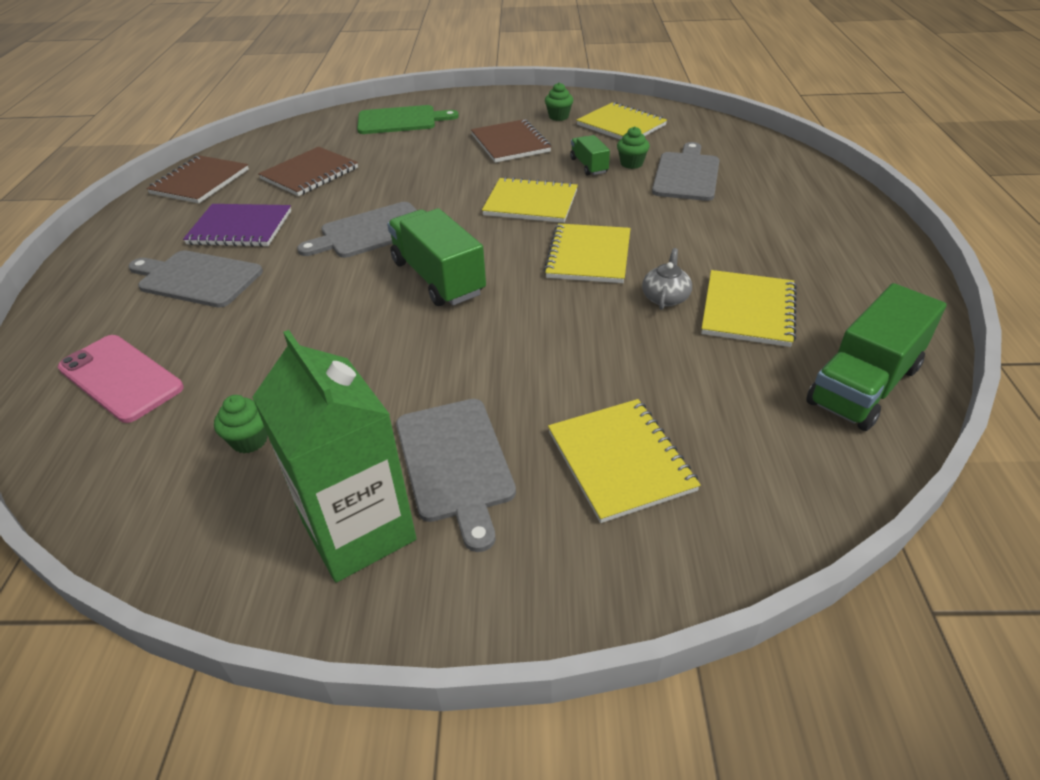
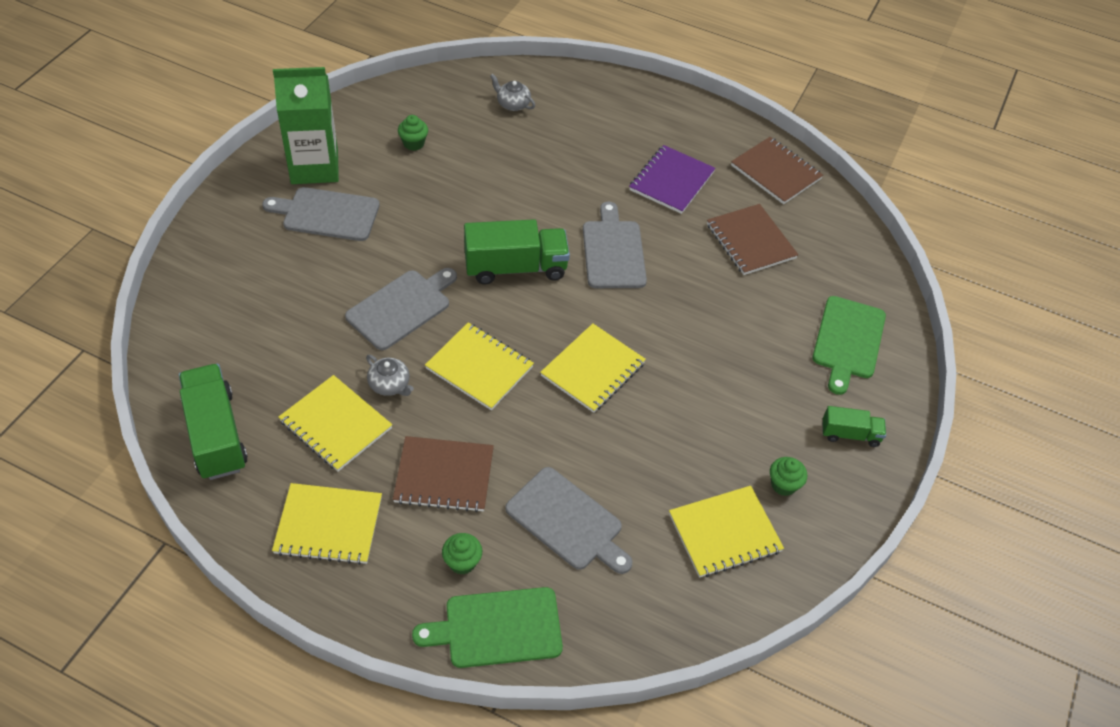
camera: 110 degrees right, 10 degrees up
pink phone [58,335,184,423] -> grey teapot [490,74,535,111]
grey cutting board [128,250,263,308] -> grey cutting board moved to [345,268,457,350]
brown notebook [471,119,551,163] -> brown notebook moved to [393,436,494,512]
yellow notebook [548,399,701,523] -> yellow notebook moved to [272,483,382,565]
green truck [570,135,610,176] -> green truck moved to [822,406,886,447]
green cupcake [617,126,650,169] -> green cupcake moved to [442,533,482,575]
none -> green cutting board [412,587,563,668]

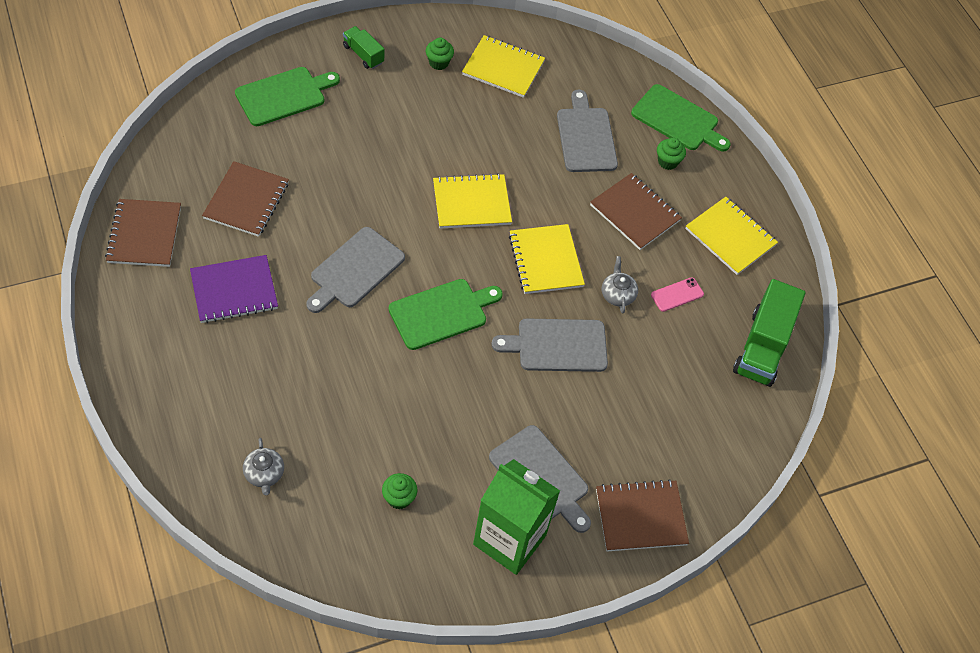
camera: 140 degrees left, 5 degrees up
yellow notebook [278,375,392,472] -> pink phone [651,277,704,312]
green truck [464,219,570,285] -> green cutting board [389,279,503,350]
none -> brown notebook [596,479,689,551]

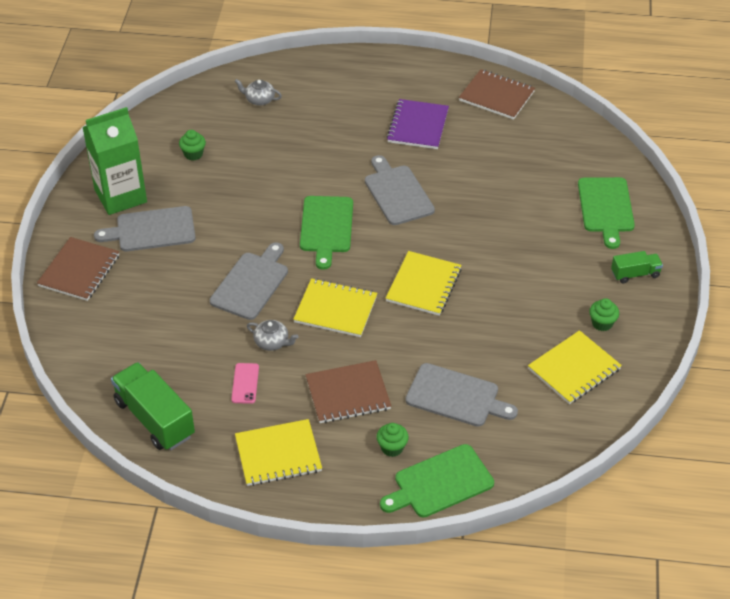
camera: 125 degrees right, 10 degrees down
brown notebook [202,161,289,237] -> none

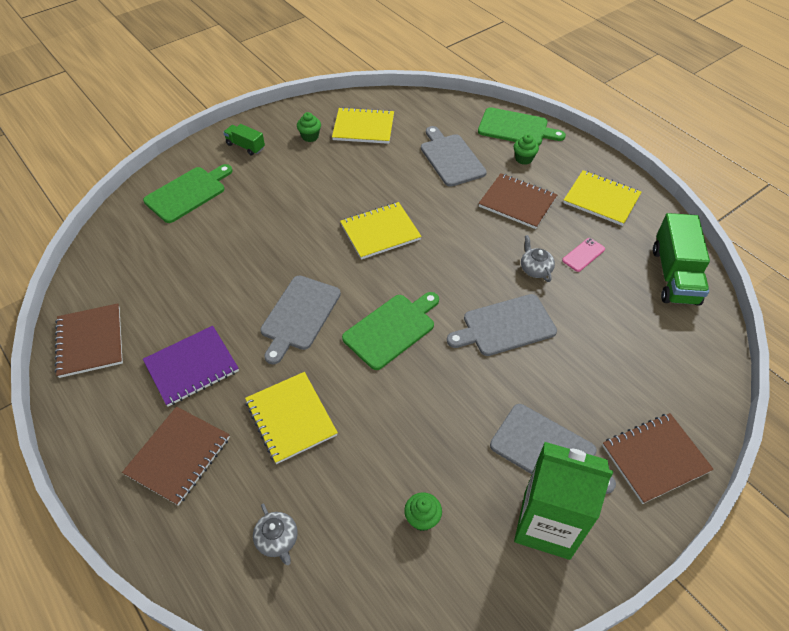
camera: 135 degrees left, 5 degrees up
yellow notebook [293,278,377,337] -> yellow notebook moved to [245,372,338,464]
none -> brown notebook [122,407,230,506]

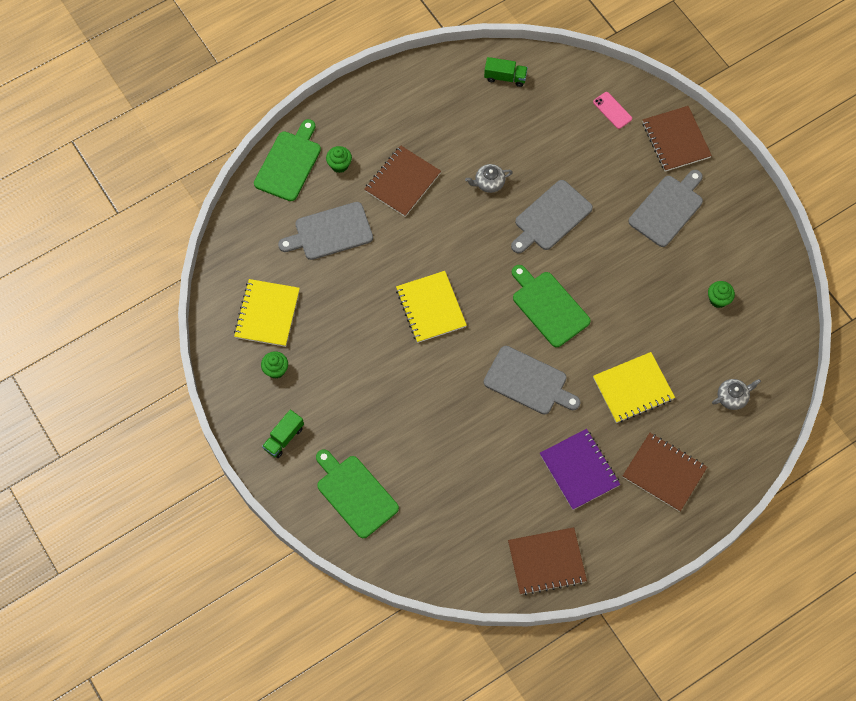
camera: 85 degrees left, 15 degrees up
grey cutting board [447,294,557,356] -> grey cutting board turned 60 degrees clockwise [511,180,593,254]
green carton [514,442,613,560] -> none
pink phone [562,238,605,272] -> pink phone moved to [593,92,632,129]
yellow notebook [563,170,641,226] -> none
green truck [653,213,710,306] -> green truck [484,57,528,87], size x0.54

